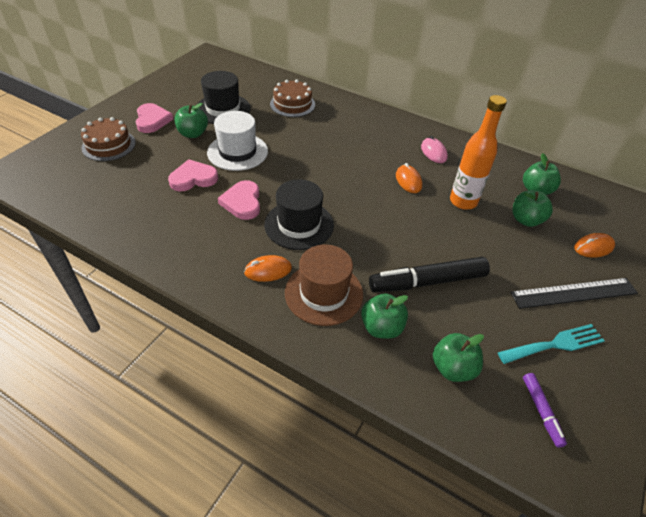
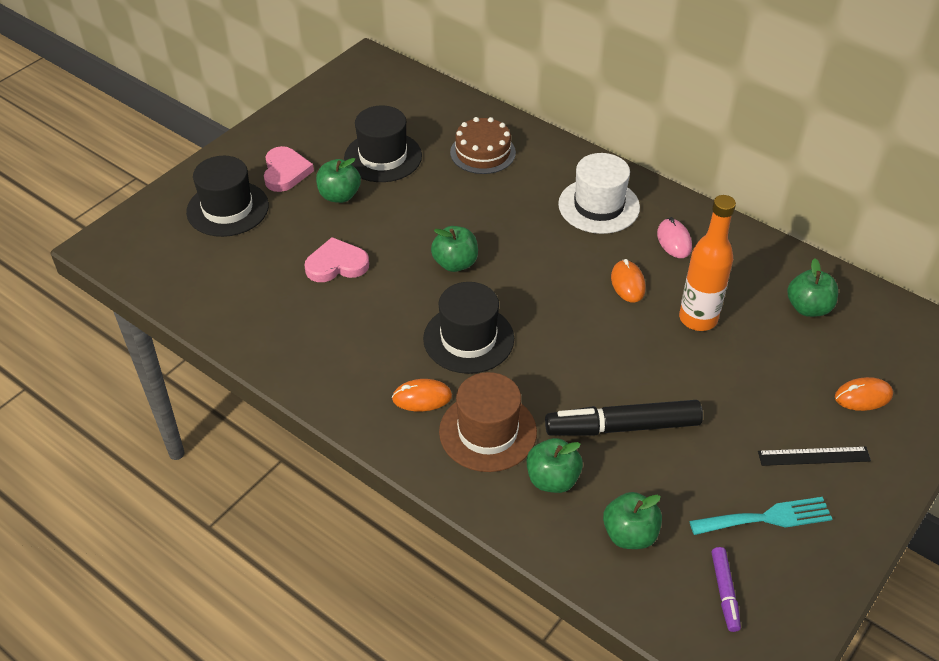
camera: 10 degrees right, 0 degrees up
brown cake [81,117,136,161] -> black hat [186,156,269,237]
white hat [207,111,268,171] -> white hat moved to [558,153,640,234]
pink heart [218,180,260,220] -> none
black ruler [510,278,638,309] -> black ruler [758,447,871,466], size x0.65
green apple [513,190,553,227] -> green apple moved to [431,226,478,272]

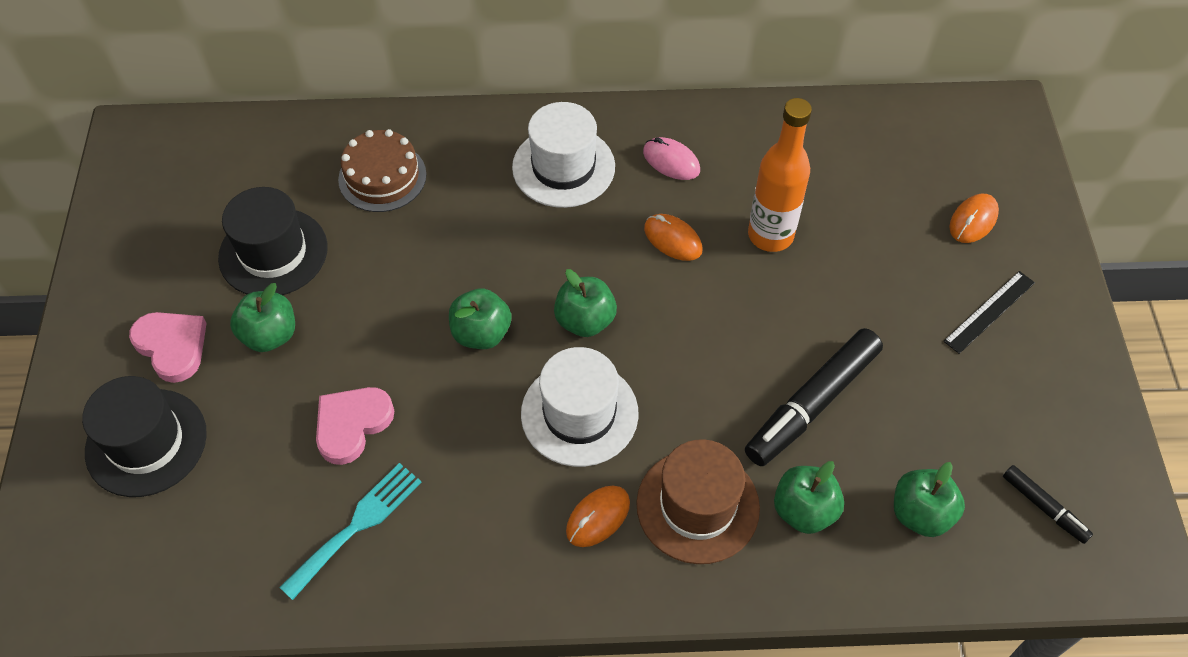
camera: 40 degrees left, 10 degrees up
black hat [423,282,514,374] -> white hat [521,347,638,467]
turquoise fork [689,497,832,535] -> turquoise fork moved to [279,463,422,600]
purple marker [712,547,741,632] -> black marker [1003,465,1093,544]
green apple [787,258,838,317] -> green apple moved to [554,269,617,337]

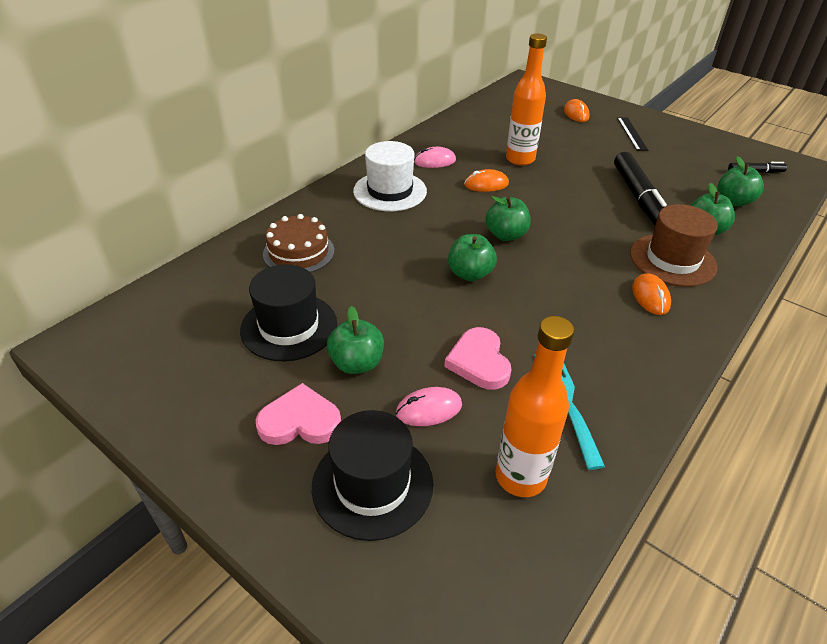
camera: 50 degrees left, 15 degrees down
white hat [521,347,638,467] -> none
none -> pink mouse [396,387,462,426]
none -> orange bottle [496,316,574,497]

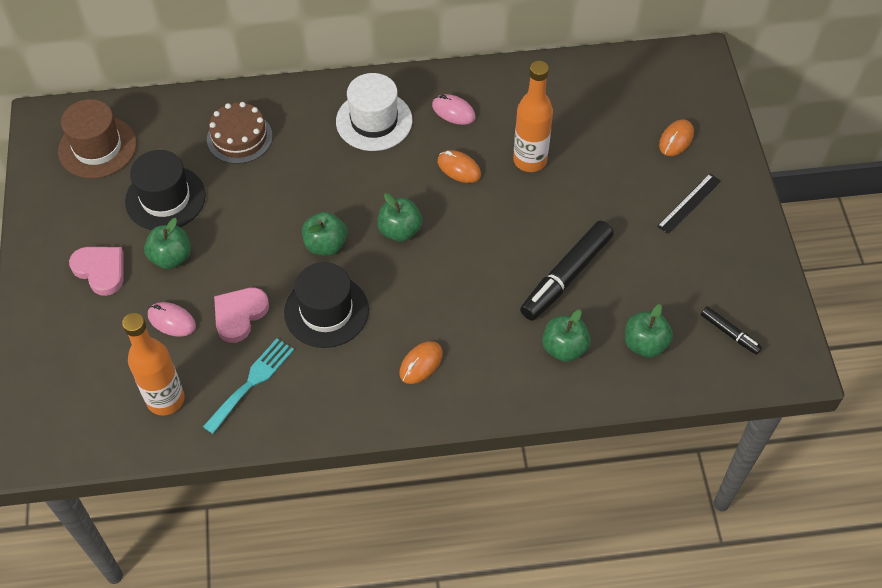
camera: 45 degrees right, 15 degrees up
black hat [312,410,433,541] -> black hat moved to [284,262,369,348]
brown hat [630,204,718,287] -> brown hat moved to [58,99,137,178]

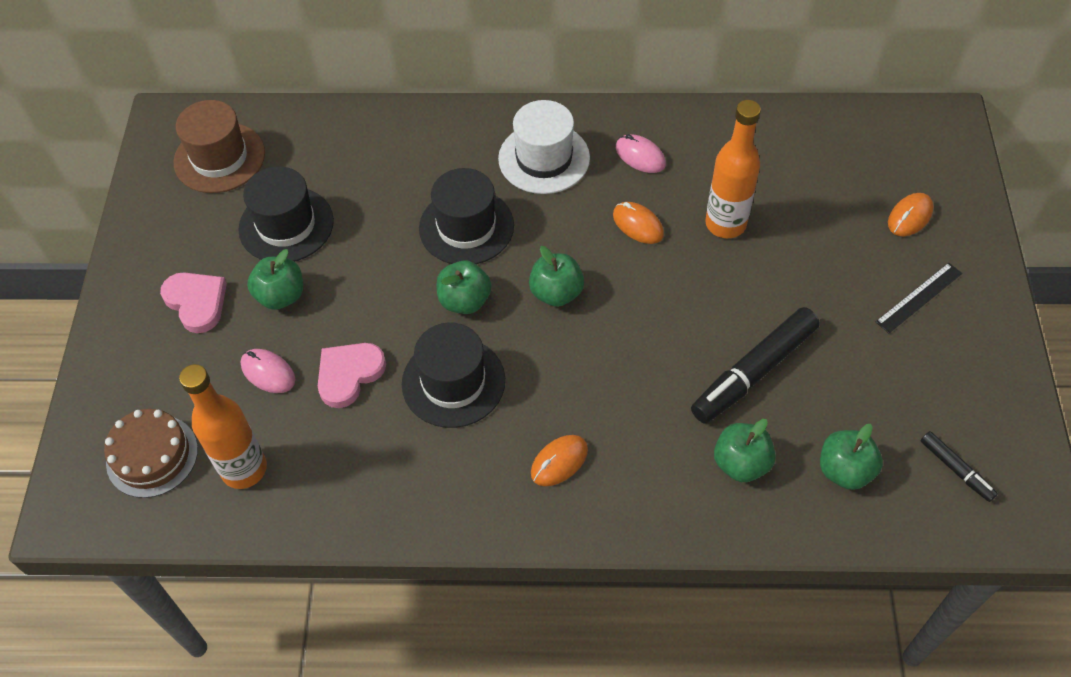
camera: 10 degrees right, 0 degrees up
turquoise fork [203,338,294,434] -> none
brown cake [207,102,272,164] -> brown cake moved to [104,409,198,498]
none -> black hat [419,168,514,264]

